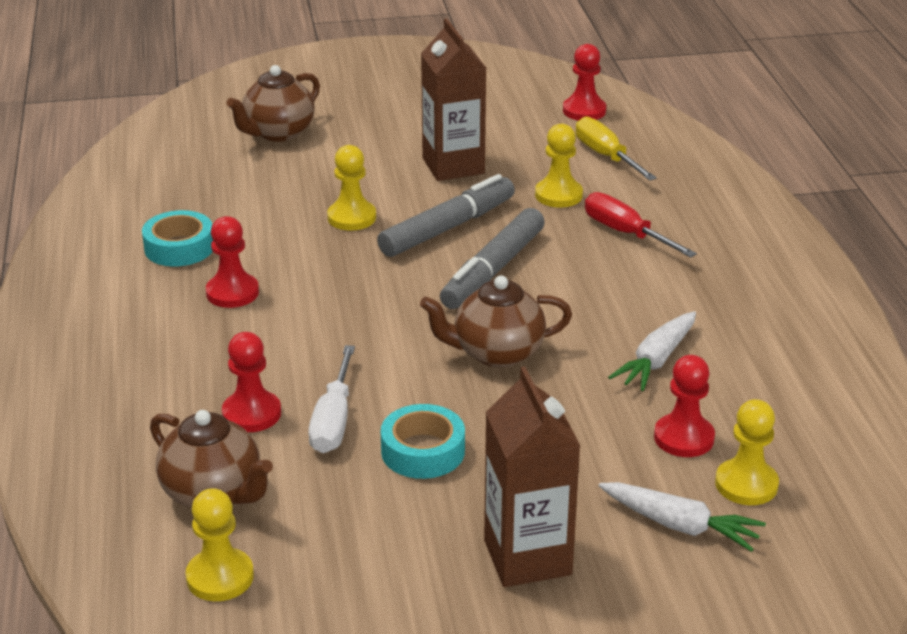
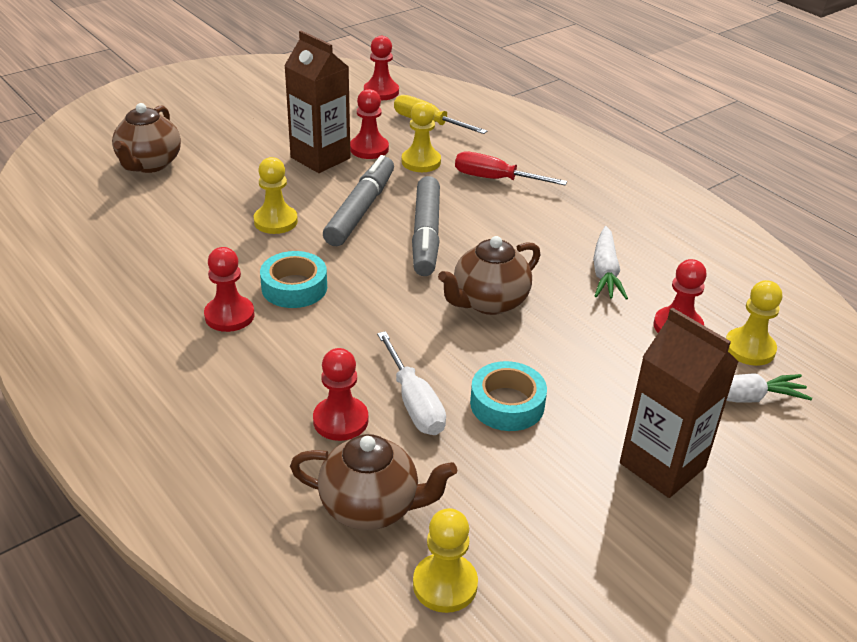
camera: 30 degrees left, 5 degrees up
turquoise tape [142,210,213,267] -> turquoise tape moved to [260,251,327,308]
none -> red pawn [350,89,389,159]

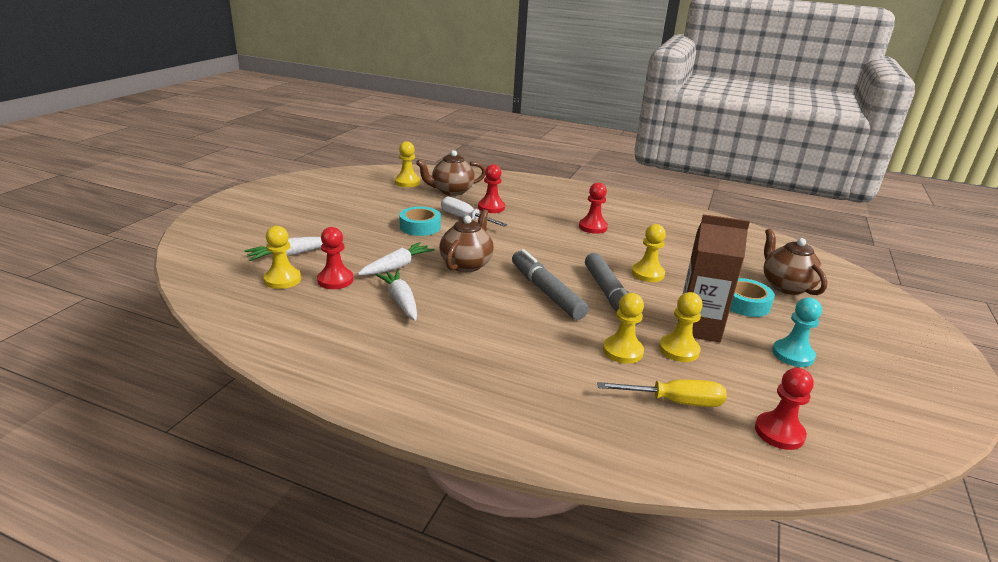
camera: 150 degrees right, 10 degrees down
turquoise tape [260,251,327,308] -> turquoise tape moved to [730,278,775,317]
red pawn [350,89,389,159] -> yellow pawn [659,292,703,362]
red screwdriver [455,151,567,185] -> none
brown carton [620,307,739,498] -> none
none -> white carrot [358,242,435,275]
none -> turquoise pawn [772,298,822,367]

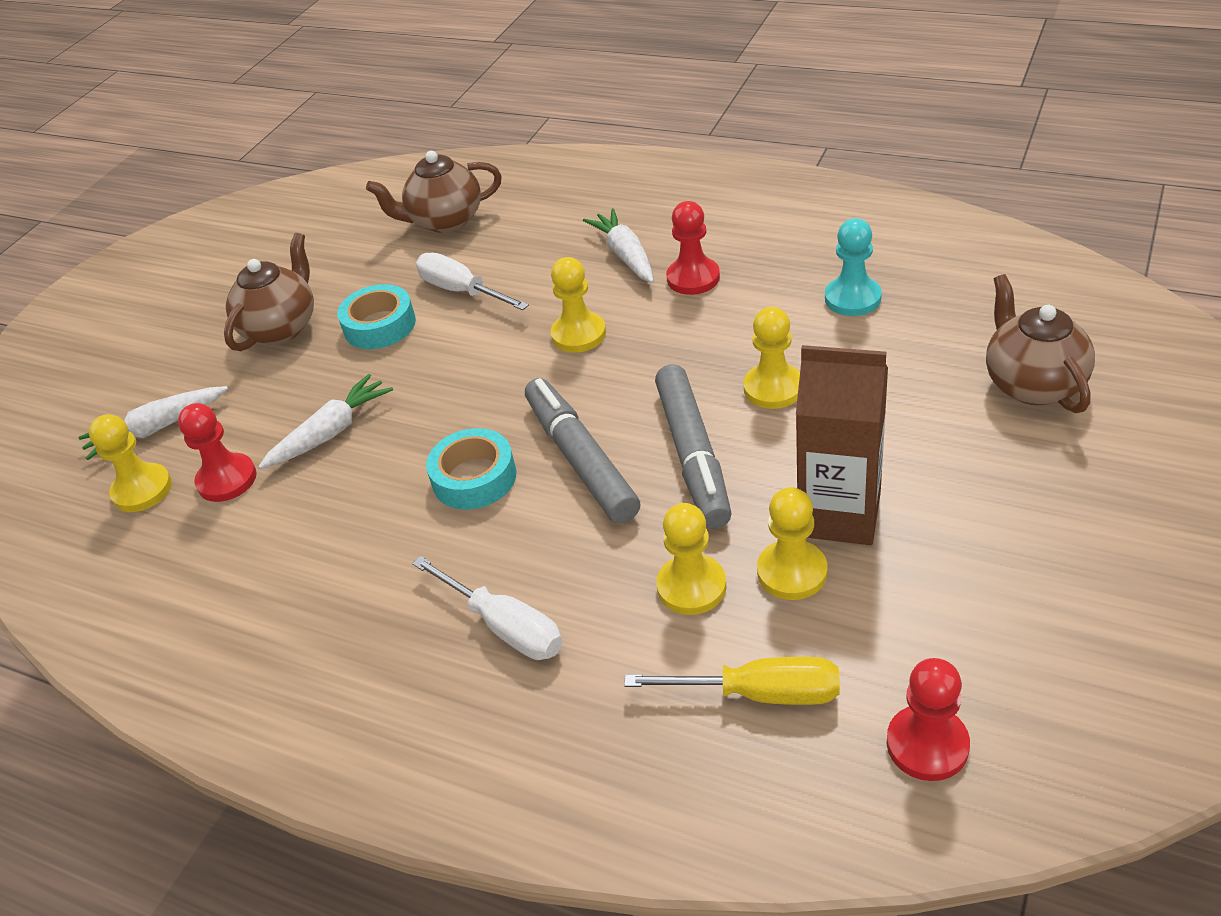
camera: 10 degrees right, 15 degrees up
white carrot [375,270,417,321] -> white carrot moved to [583,209,654,283]
yellow pawn [395,141,420,187] -> yellow pawn moved to [551,257,606,353]
brown teapot [439,209,494,272] -> brown teapot moved to [224,233,314,351]
red pawn [478,164,505,213] -> none
turquoise tape [730,278,775,317] -> turquoise tape moved to [426,428,516,510]
turquoise pawn [772,298,822,367] -> turquoise pawn moved to [825,218,882,316]
none -> white screwdriver [412,556,563,660]

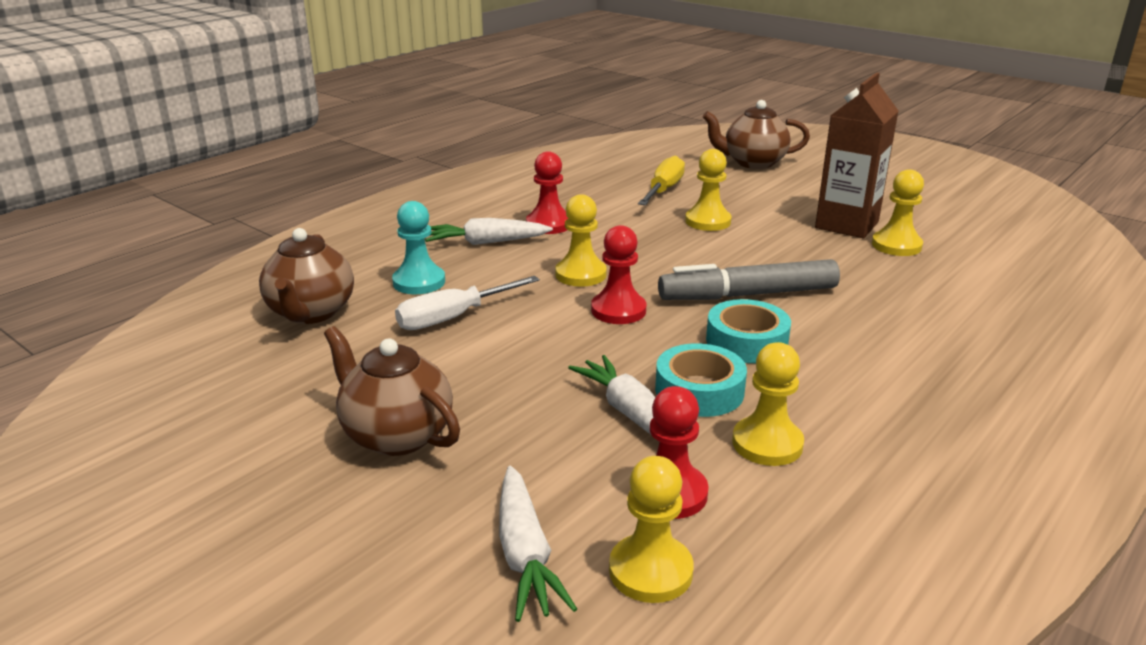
camera: 80 degrees left, 15 degrees down
turquoise tape [337,284,416,349] -> turquoise tape moved to [655,343,747,417]
white screwdriver [412,556,563,660] -> none
yellow screwdriver [624,657,840,705] -> yellow screwdriver moved to [638,156,685,205]
grey marker [655,364,731,528] -> none
yellow pawn [656,503,726,615] -> yellow pawn moved to [732,342,804,466]
turquoise pawn [825,218,882,316] -> turquoise pawn moved to [392,201,445,294]
red pawn [887,658,970,781] -> red pawn moved to [591,225,646,324]

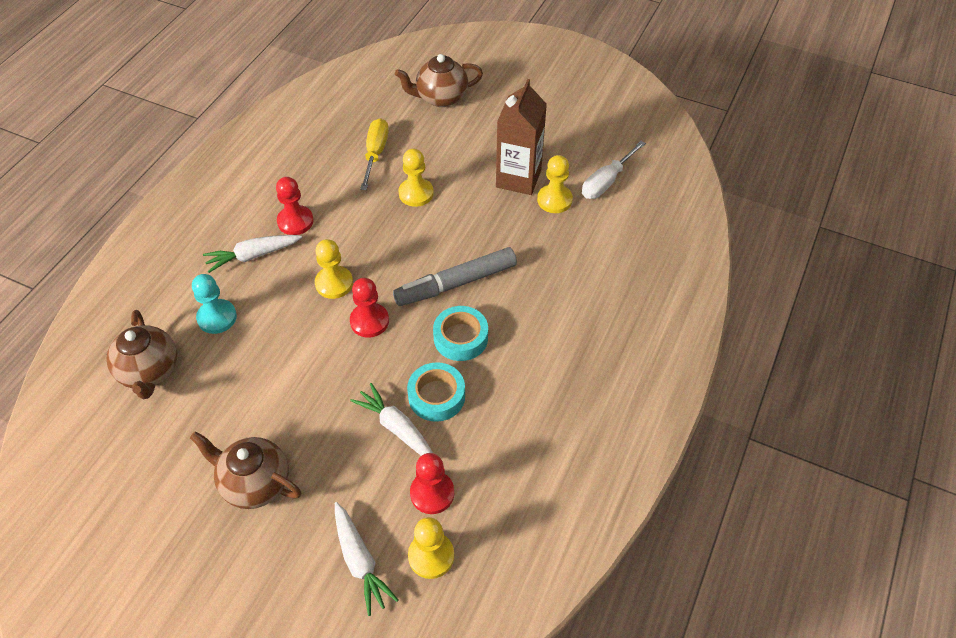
camera: 15 degrees left, 25 degrees up
white screwdriver [395,276,540,330] -> white screwdriver moved to [582,141,646,199]
yellow pawn [732,342,804,466] -> none

